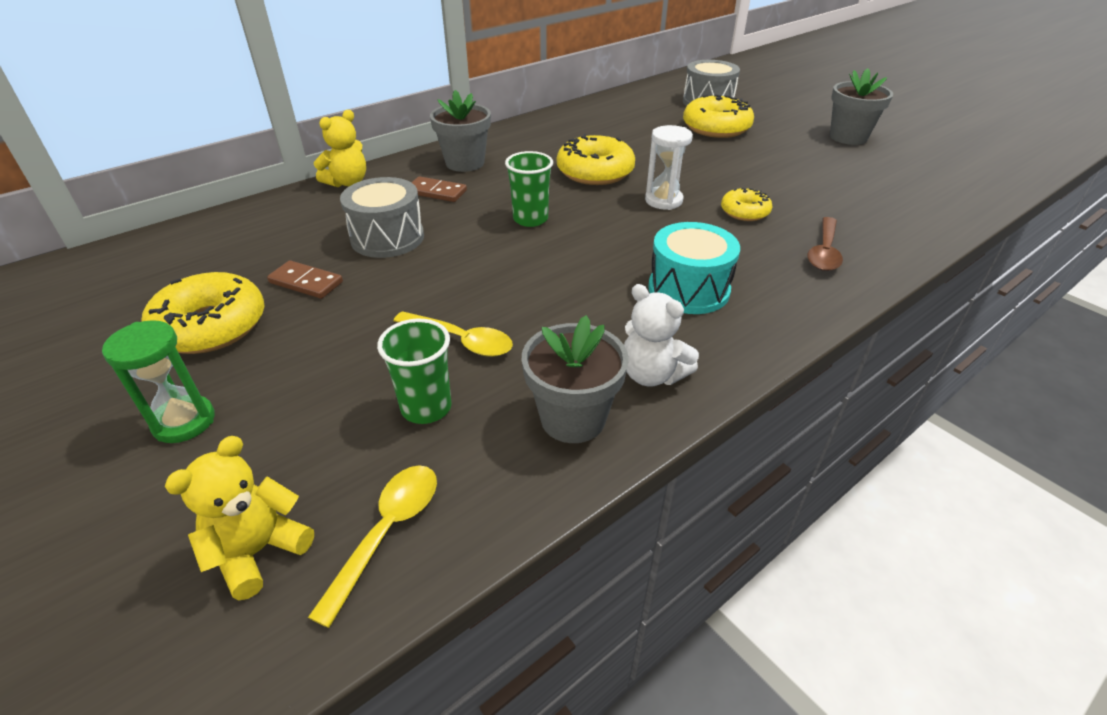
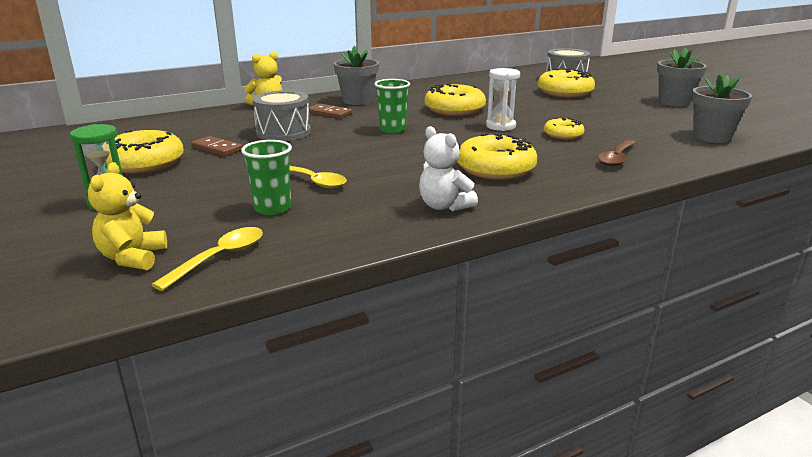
camera: 10 degrees right, 15 degrees down
yellow teddy bear [165,436,314,600] -> yellow teddy bear turned 45 degrees counterclockwise [88,162,167,270]
grey flower pot [522,315,629,443] -> grey flower pot moved to [691,75,752,143]
turquoise drum [648,222,740,314] -> yellow donut [457,133,537,180]

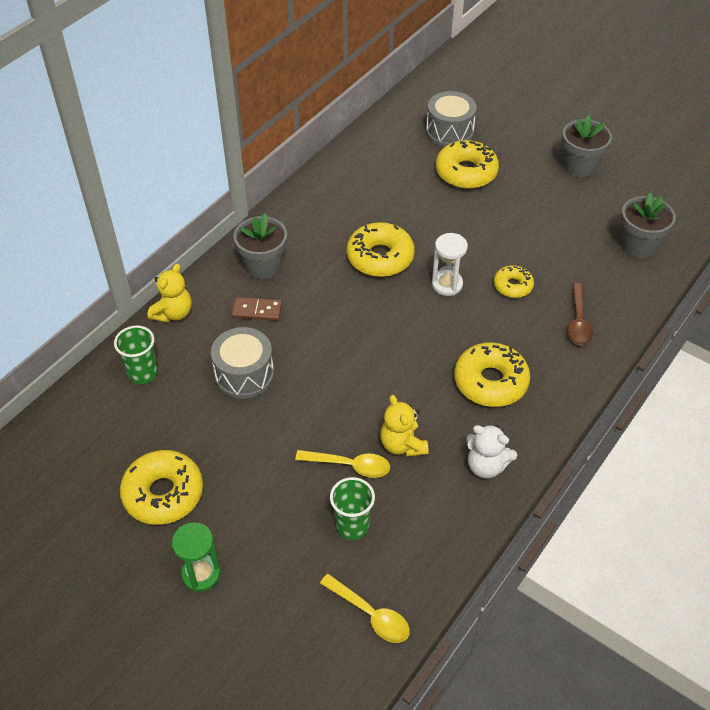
camera: 25 degrees left, 25 degrees up
yellow teddy bear [88,162,167,270] -> yellow teddy bear moved to [380,395,429,457]
yellow spoon [152,227,263,291] -> yellow spoon turned 120 degrees clockwise [320,574,410,643]
brown domino [191,136,242,156] -> none
green cup [374,79,410,133] -> green cup moved to [114,325,158,384]

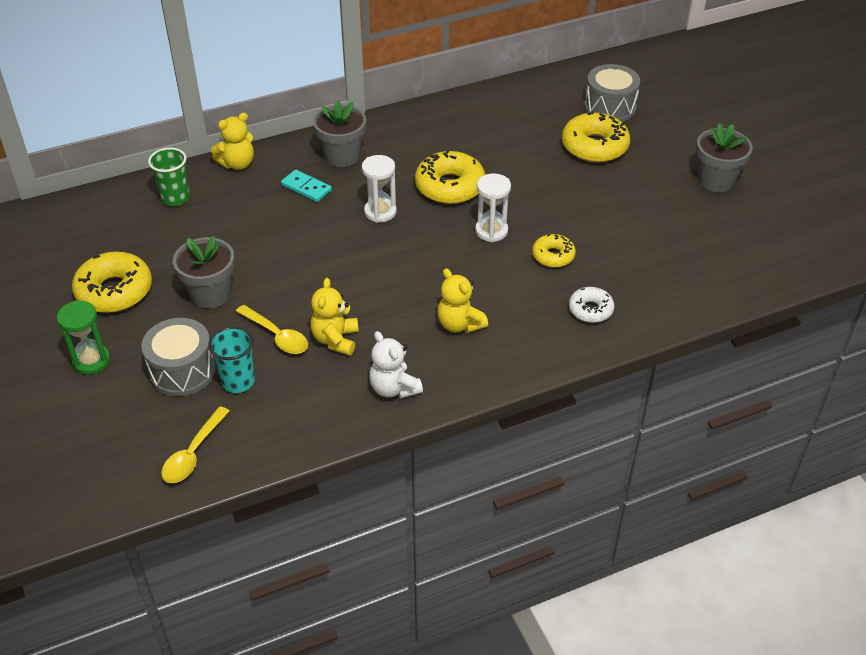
camera: 30 degrees right, 5 degrees down
grey drum [211,327,274,399] -> grey drum moved to [142,318,216,396]
brown domino [232,297,282,321] -> turquoise domino [281,170,332,202]
yellow spoon [320,574,410,643] -> yellow spoon turned 45 degrees clockwise [161,406,230,483]
green cup [330,477,375,540] -> turquoise cup [208,327,255,393]
yellow donut [454,342,530,407] -> yellow teddy bear [437,269,488,333]
brown spoon [568,283,593,345] -> white donut [569,287,615,323]
grey flower pot [621,193,676,258] -> grey flower pot moved to [173,236,235,308]
none -> white hourglass [362,155,397,223]

